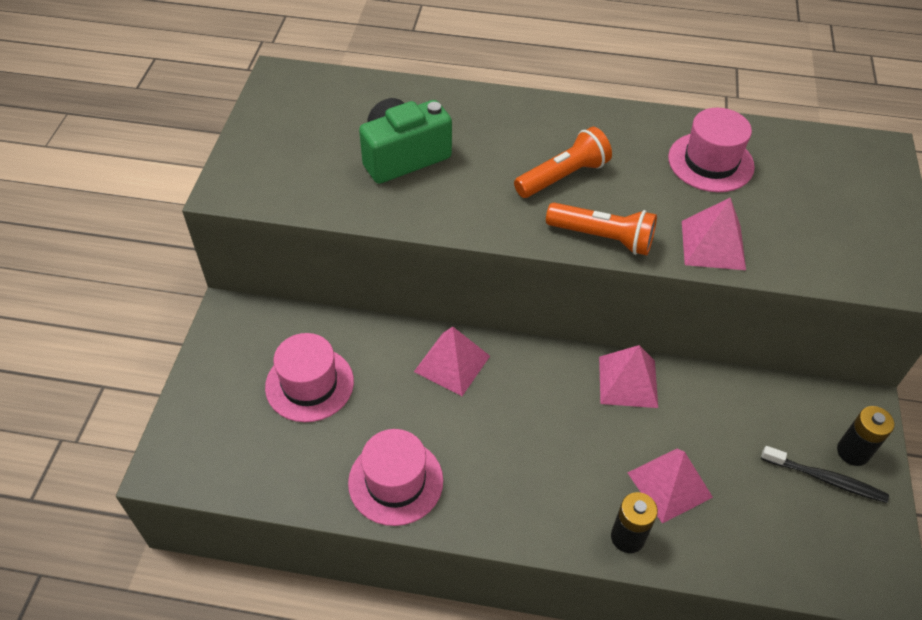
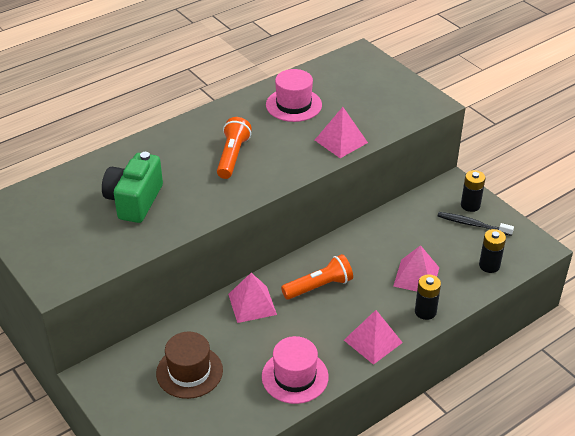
camera: 45 degrees left, 10 degrees down
pink hat [265,333,354,422] -> brown hat [156,332,223,399]
orange flashlight [546,203,657,255] -> orange flashlight moved to [281,254,353,300]
pink pyramid [599,345,658,408] -> pink pyramid moved to [344,310,403,365]
black toothbrush [761,446,889,503] -> black toothbrush turned 135 degrees counterclockwise [438,212,514,236]
none -> black battery [479,229,506,273]

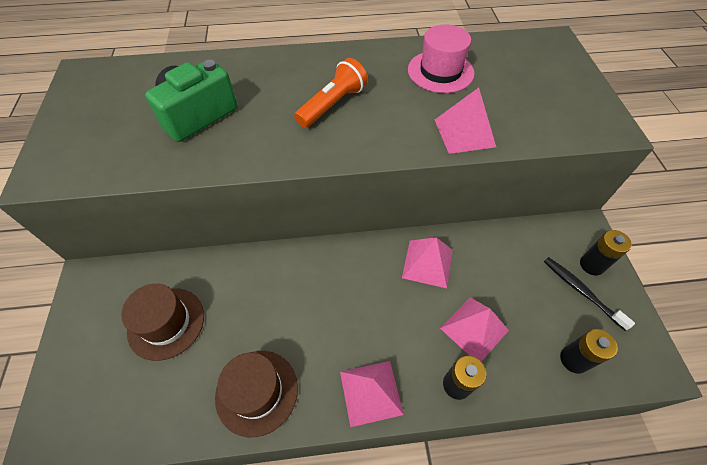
camera: 30 degrees right, 15 degrees up
pink pyramid [228,273,277,323] -> pink pyramid moved to [402,237,453,288]
pink hat [262,336,329,404] -> brown hat [215,351,298,437]
orange flashlight [281,254,353,300] -> none

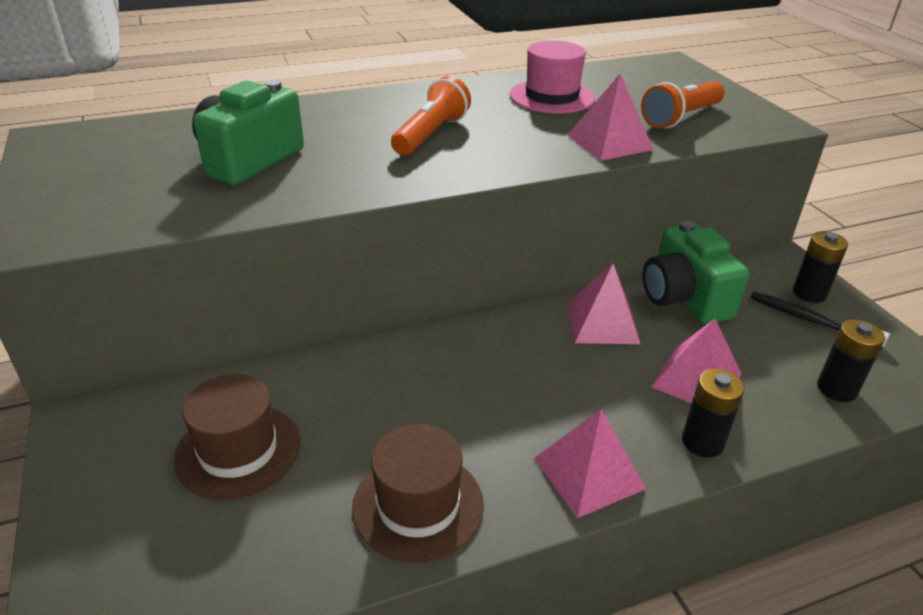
camera: 15 degrees left, 20 degrees down
none -> orange flashlight [641,81,725,128]
none -> green camera [643,220,749,324]

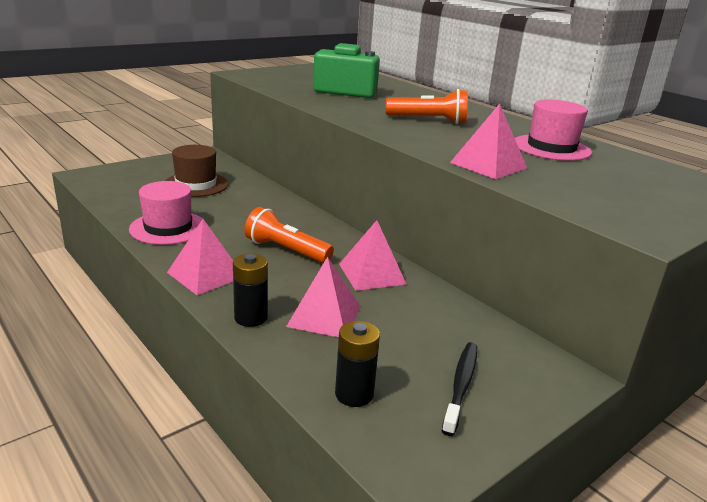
camera: 70 degrees right, 10 degrees down
brown hat [352,424,484,563] -> pink hat [129,181,203,245]
orange flashlight [641,81,725,128] -> orange flashlight moved to [245,207,334,263]
green camera [643,220,749,324] -> none
black battery [793,231,848,303] -> none

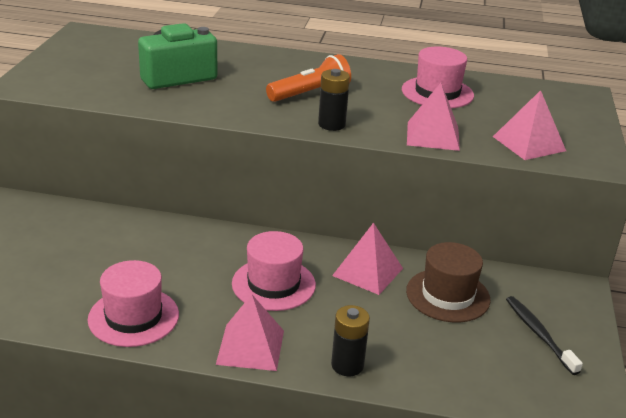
camera: 40 degrees left, 5 degrees up
brown hat [165,145,228,197] -> brown hat moved to [406,242,491,322]
orange flashlight [245,207,334,263] -> pink hat [232,231,316,311]
pink pyramid [286,256,360,337] -> pink pyramid moved to [493,90,566,160]
black battery [335,321,380,407] -> black battery moved to [318,69,350,131]

